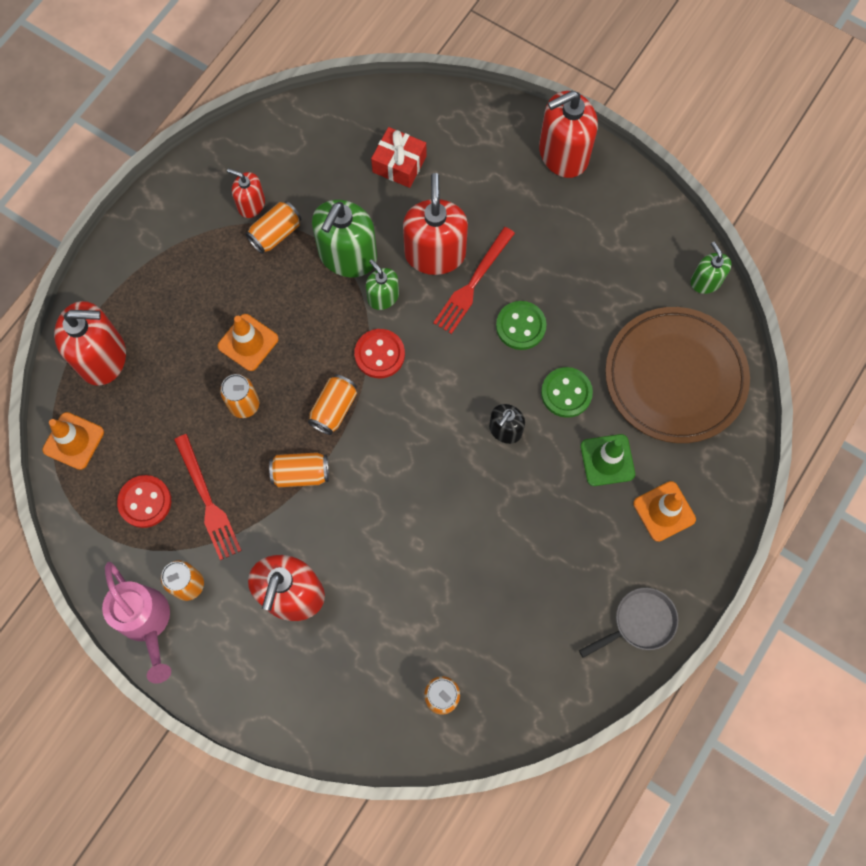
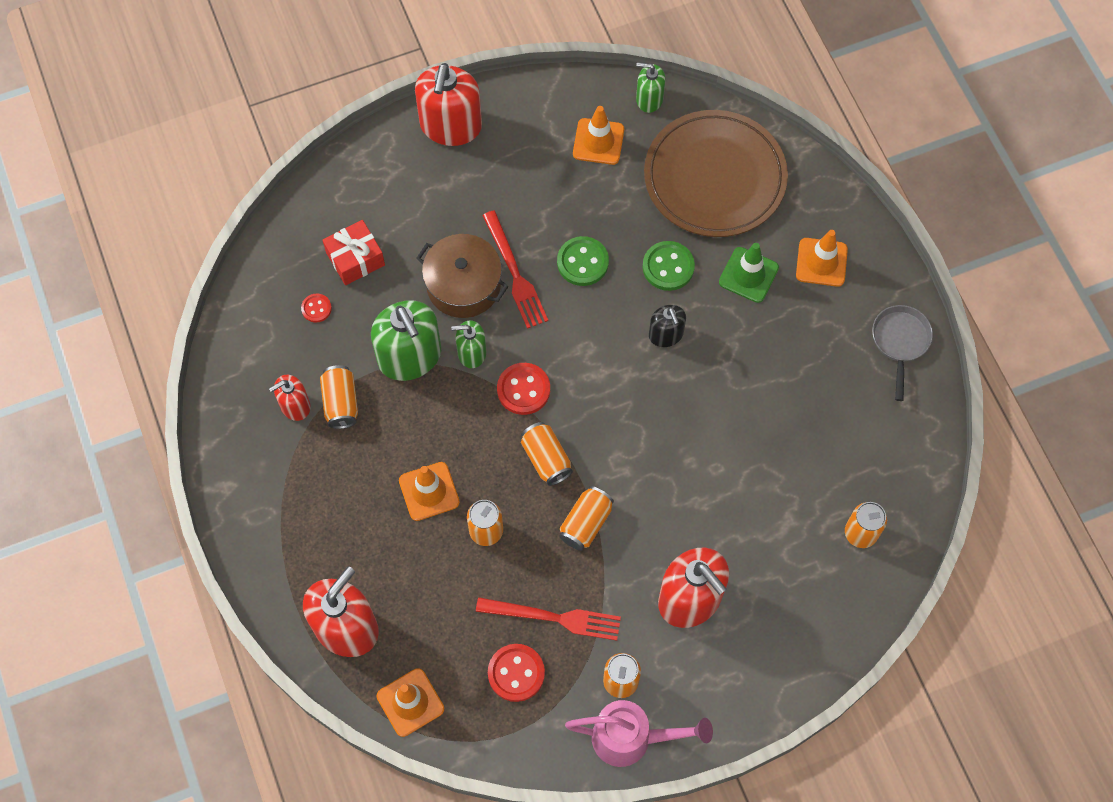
camera: 55 degrees left, 5 degrees down
red soap dispenser [403,173,468,275] -> brown pot [417,234,508,318]
none -> red button [301,293,332,323]
none -> orange traffic cone [573,106,624,165]

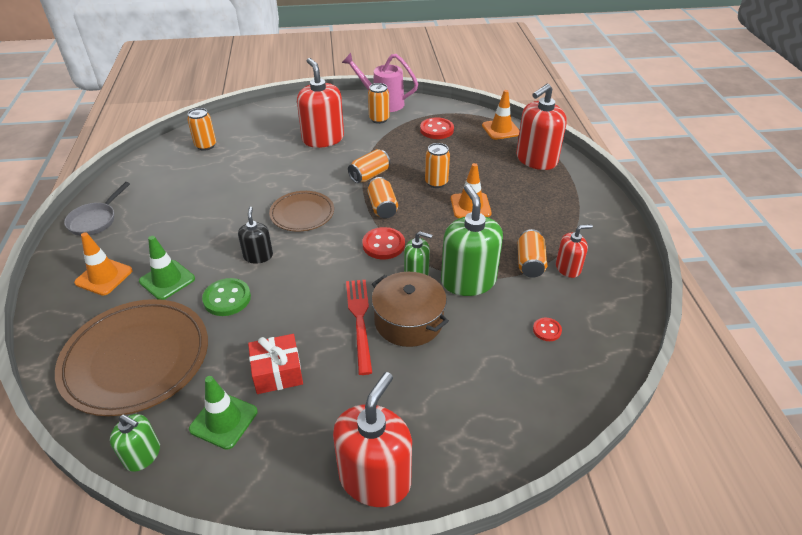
camera: 165 degrees left, 25 degrees down
red gift [322,220,385,285] -> red gift moved to [248,334,303,394]
red fork [476,597,621,641] -> none
green button [557,236,609,286] -> none
orange traffic cone [573,106,624,165] -> green traffic cone [189,376,258,450]
none -> brown plate [269,191,334,232]

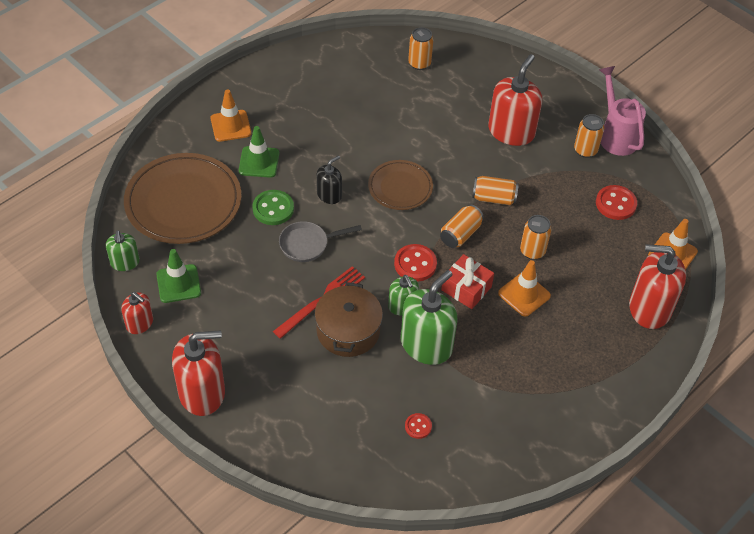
camera: 50 degrees right, 10 degrees up
grey pan [64,182,130,236] -> grey pan moved to [279,221,362,262]
red gift [248,334,303,394] -> red gift moved to [441,254,494,309]
orange can [518,229,547,278] -> none
red soap dispenser [556,224,593,278] -> red soap dispenser moved to [121,292,153,334]

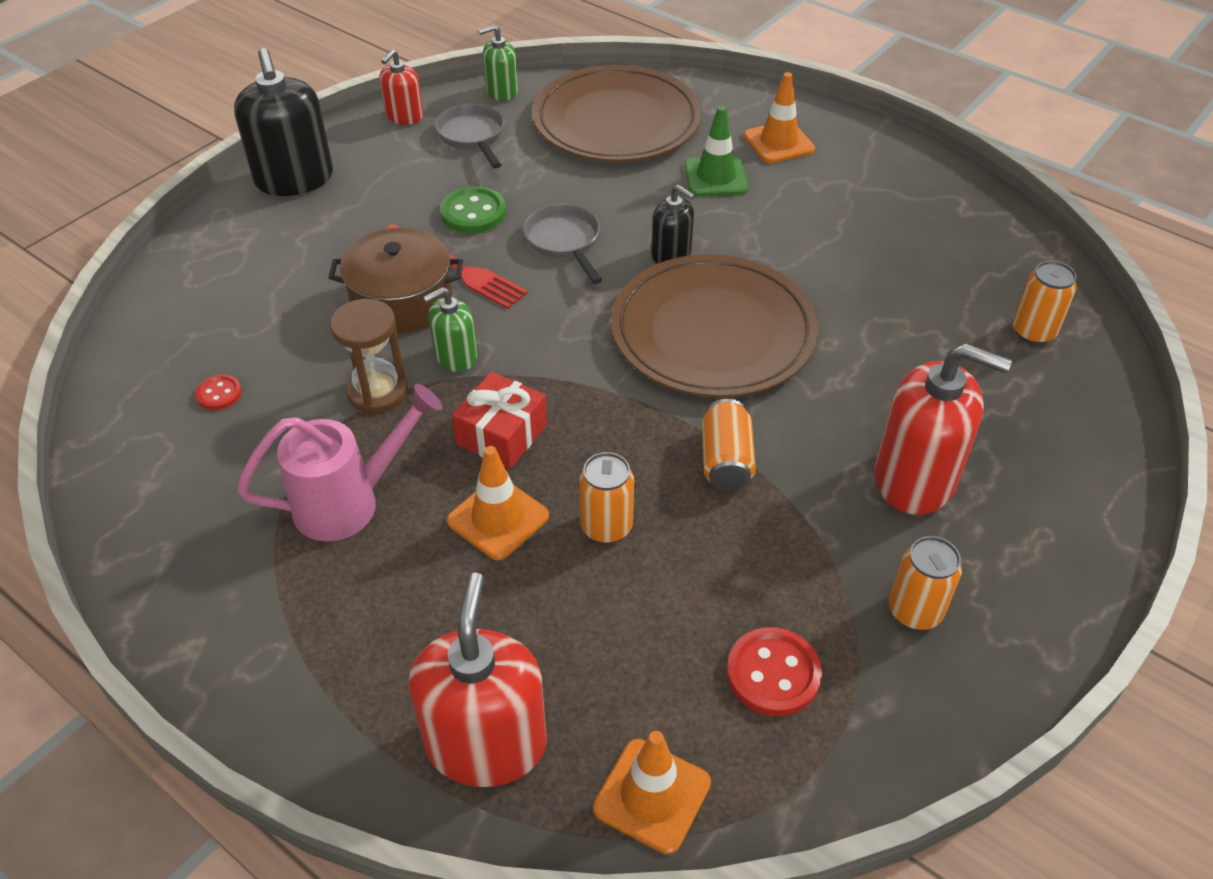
camera: 85 degrees right, 5 degrees down
green traffic cone [156,249,201,303] -> grey pan [435,104,504,169]
red soap dispenser [172,330,225,416] -> black soap dispenser [234,48,333,196]
green button [253,190,294,225] -> green button moved to [440,186,506,234]
brown plate [368,160,433,210] -> brown plate [611,254,818,398], size x1.76
red button [394,244,437,282] -> none
green soap dispenser [401,270,458,365] -> brown hourglass [330,299,408,413]
orange can [440,204,484,248] -> none
pink watering can [599,66,646,156] -> pink watering can moved to [237,384,442,541]

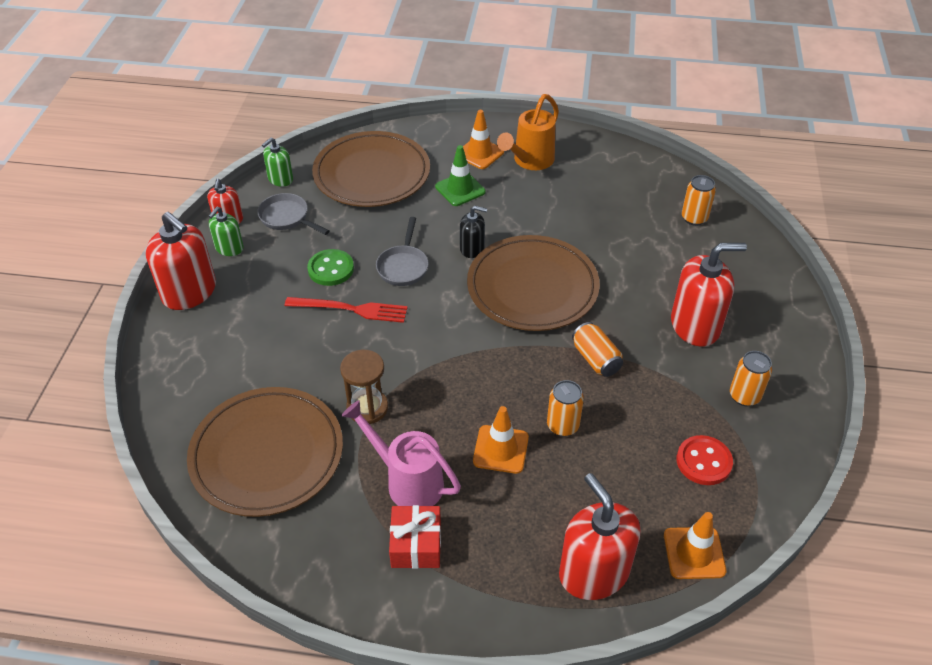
camera: 30 degrees left, 0 degrees up
red button [195,375,242,410] -> brown plate [187,387,343,517]
black soap dispenser [234,48,333,196] -> red soap dispenser [146,212,216,310]
pink watering can [237,384,442,541] -> pink watering can turned 90 degrees counterclockwise [341,400,461,506]
brown pot [328,228,463,334] -> none
green soap dispenser [423,287,477,372] -> green soap dispenser moved to [209,207,244,256]
red gift [452,372,547,469] -> red gift moved to [389,505,441,569]
grey pan [523,204,602,284] -> grey pan turned 120 degrees counterclockwise [376,217,429,286]
none -> orange watering can [497,94,559,170]

